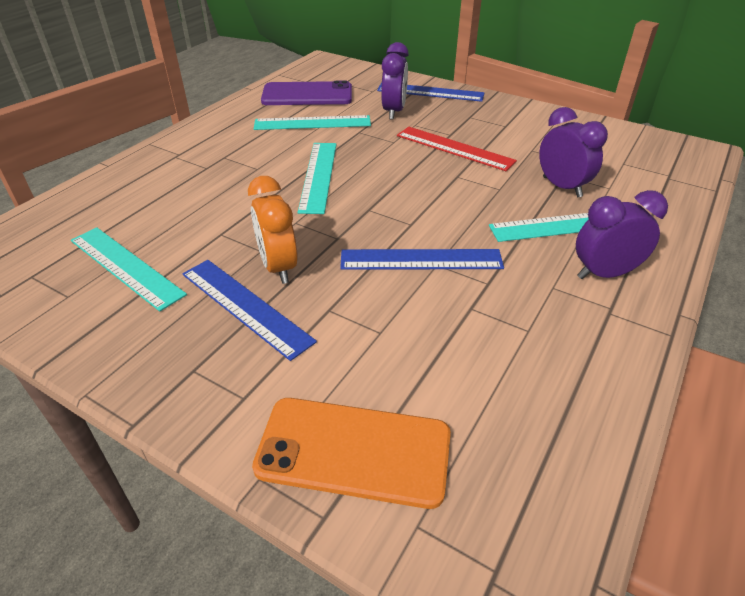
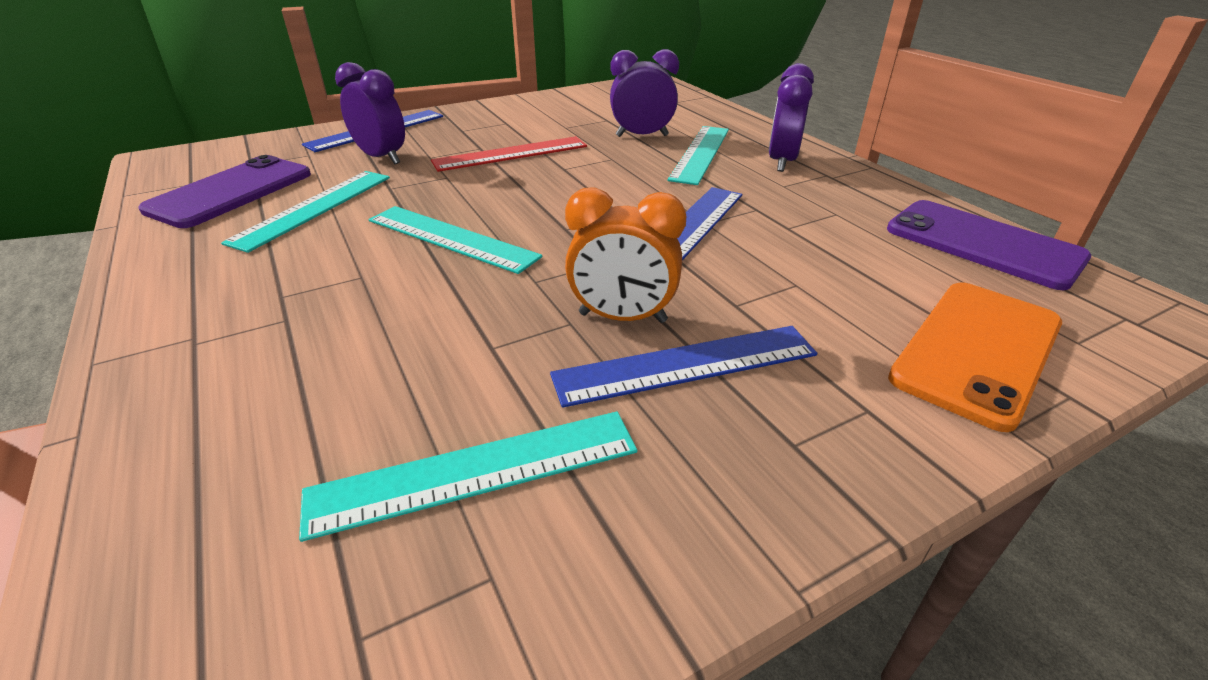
camera: 60 degrees left, 5 degrees down
none -> purple phone [887,200,1091,290]

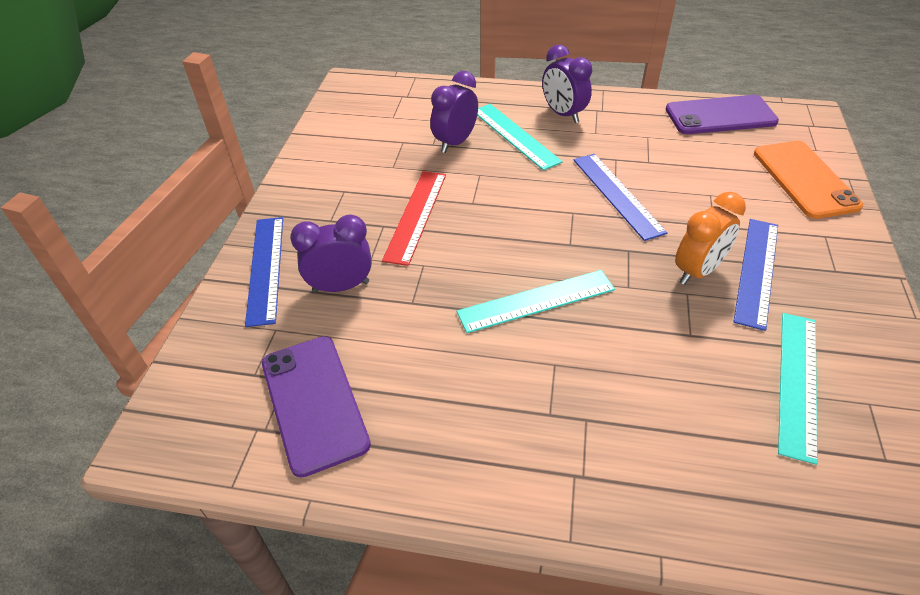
camera: 50 degrees left, 10 degrees up
turquoise ruler [221,171,390,253] -> none

